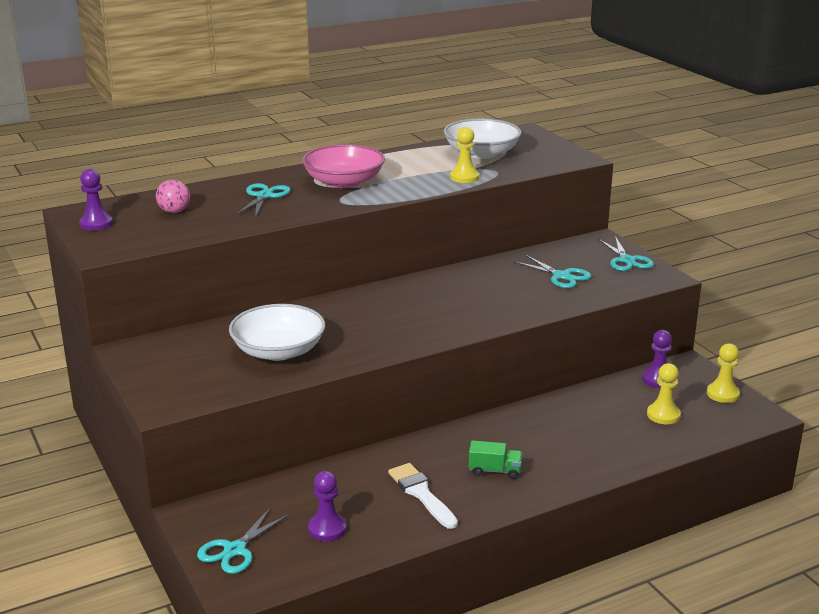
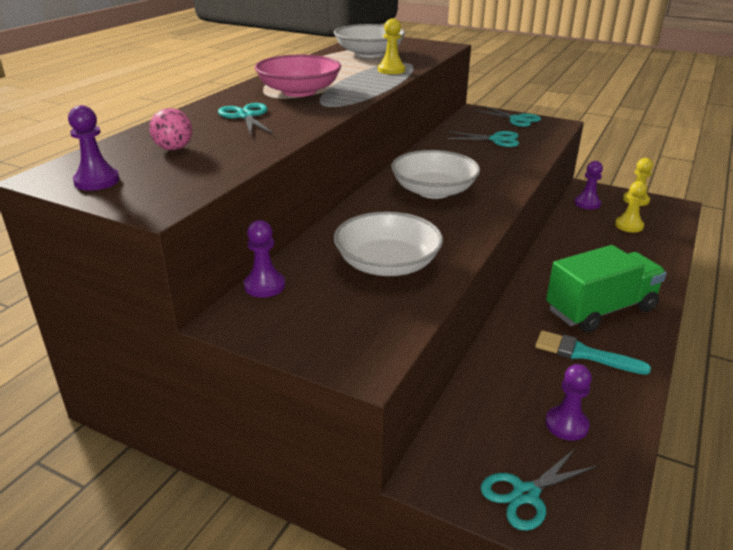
camera: 35 degrees left, 5 degrees up
turquoise scissors [197,508,289,574] -> turquoise scissors turned 60 degrees clockwise [480,449,598,531]
white brush [388,463,458,529] -> turquoise brush [535,330,651,375]
green truck [469,440,522,479] -> green truck [546,245,667,333], size x2.29
none -> purple pawn [244,220,285,297]
none -> white bowl [391,150,480,199]

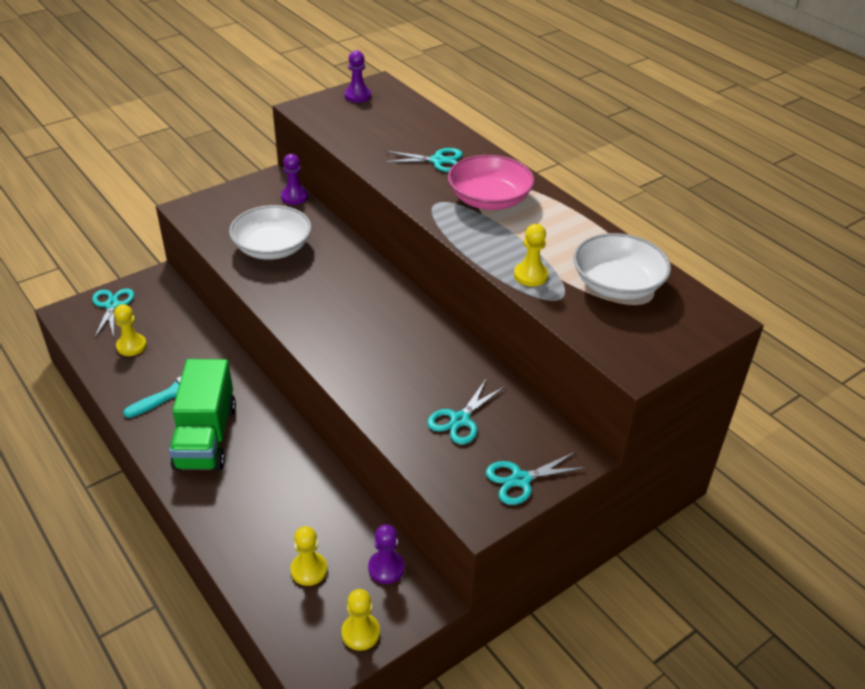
camera: 115 degrees right, 10 degrees up
pink ball [149,108,192,150] -> none
white bowl [391,150,480,199] -> none
purple pawn [545,364,592,441] -> yellow pawn [114,304,147,356]

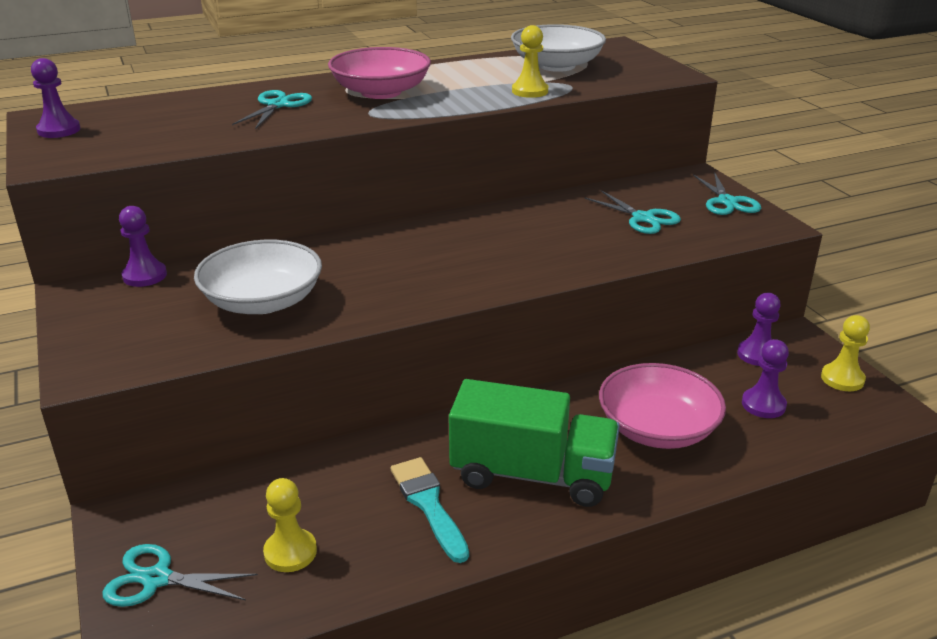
camera: 75 degrees left, 10 degrees down
yellow pawn [290,526,327,586] -> purple pawn [742,339,789,418]
none -> pink bowl [599,363,726,449]

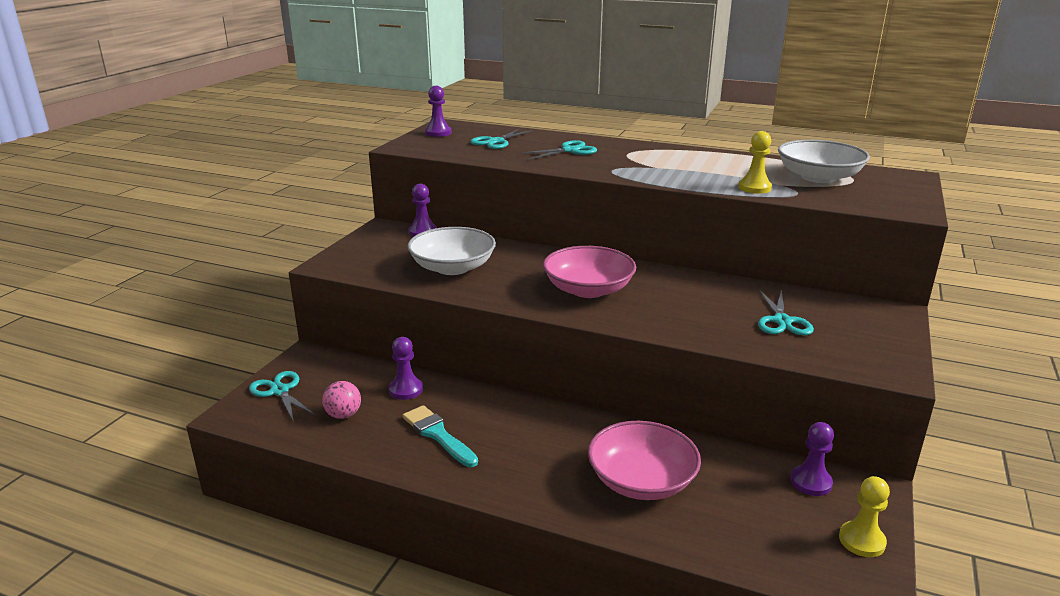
camera: 45 degrees right, 5 degrees down
yellow pawn [263,478,317,572] -> pink ball [322,381,361,419]
pink bowl [328,47,431,99] -> pink bowl moved to [543,246,636,298]
turquoise brush [391,457,469,563] -> turquoise brush turned 60 degrees counterclockwise [402,405,478,467]
green truck [449,379,620,507] -> none
turquoise scissors [693,172,761,215] -> turquoise scissors moved to [470,129,533,149]
purple pawn [742,339,789,418] -> purple pawn moved to [389,337,423,400]

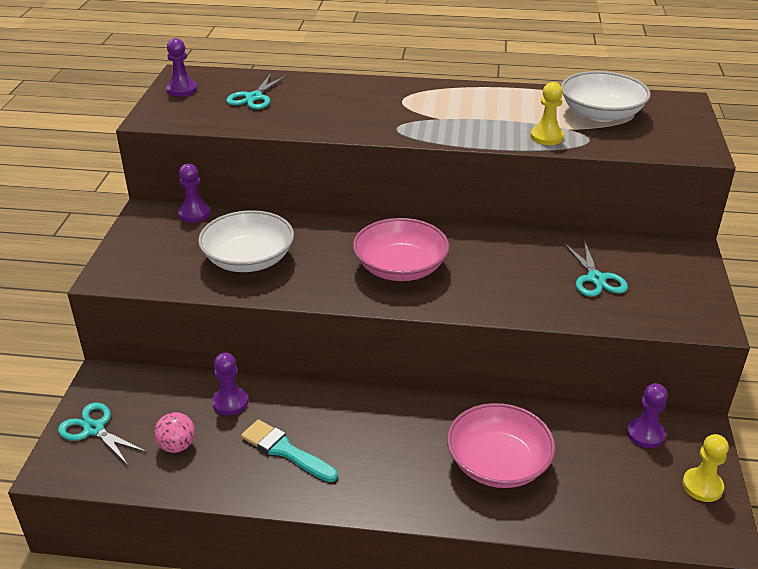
camera: 15 degrees left, 10 degrees up
turquoise scissors [520,140,597,159] -> none

